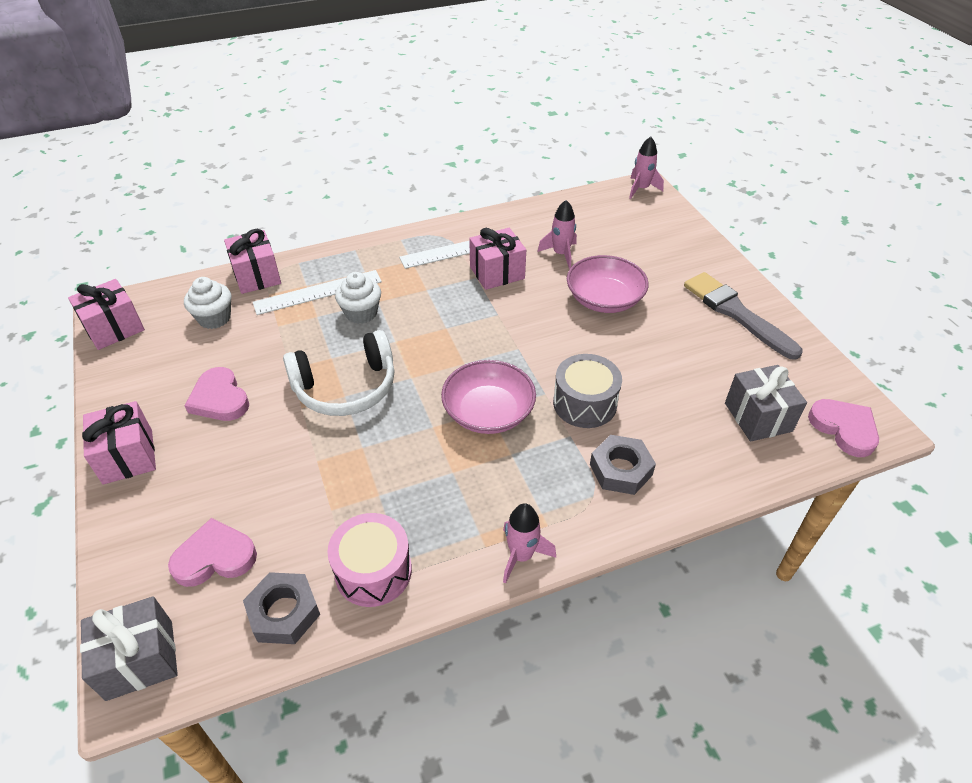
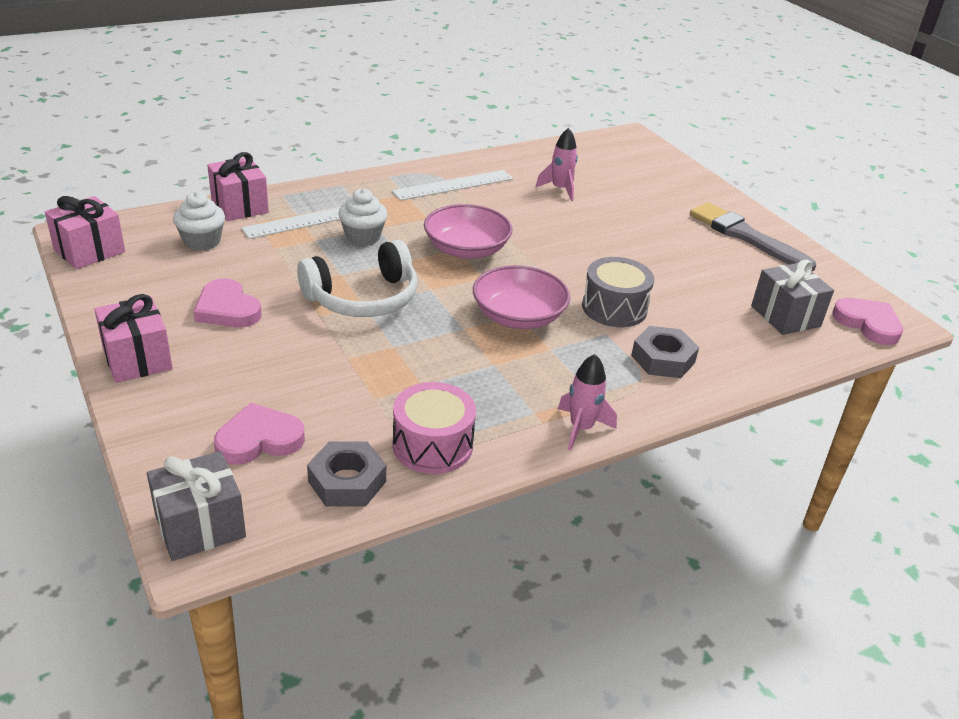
camera: 10 degrees left, 10 degrees down
pink gift [469,228,526,290] -> none
pink bowl [567,255,649,313] -> pink bowl moved to [424,204,512,259]
pink rocket [629,137,664,199] -> none

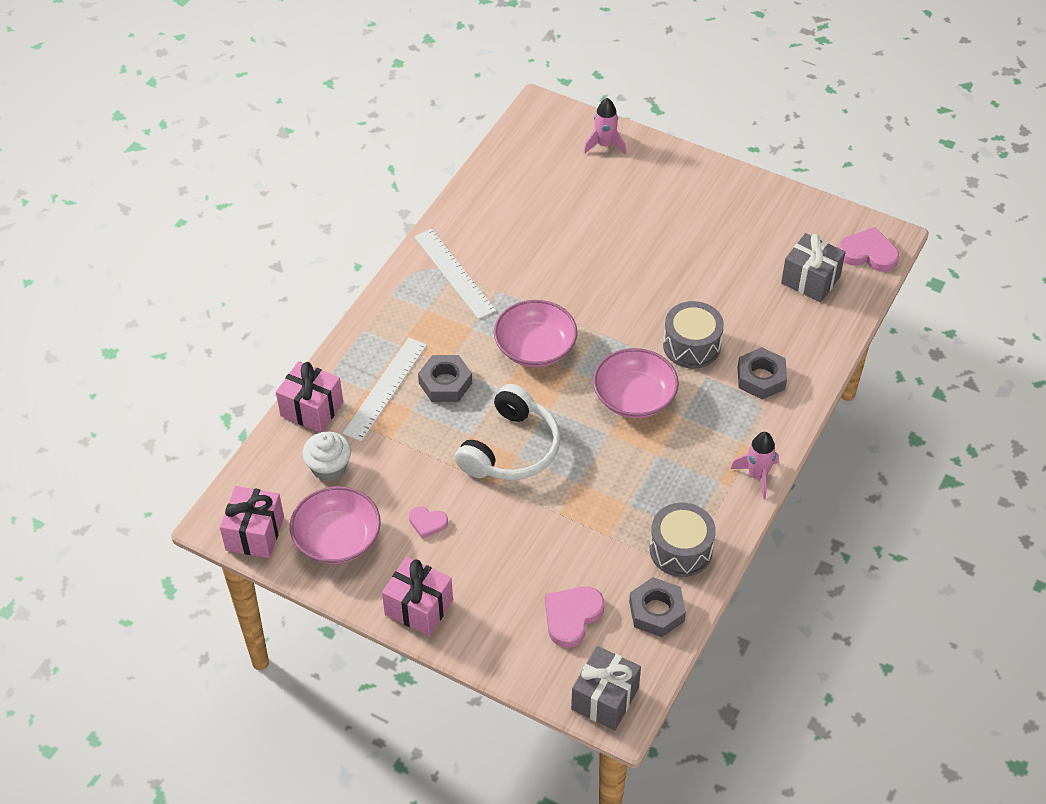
camera: 30 degrees left, 15 degrees up
pink heart [193,278,262,327] -> pink heart [409,506,448,539], size x0.59
white cupcake [338,188,387,246] -> grey nut [418,355,472,402]
white ruler [392,170,513,201] -> white ruler turned 60 degrees counterclockwise [414,229,496,319]
pink drum [393,382,476,474] -> grey drum [650,503,716,577]
pink rocket [536,128,578,201] -> pink rocket moved to [583,98,626,155]
grey brush [690,202,816,271] -> none
none -> pink bowl [290,486,381,564]

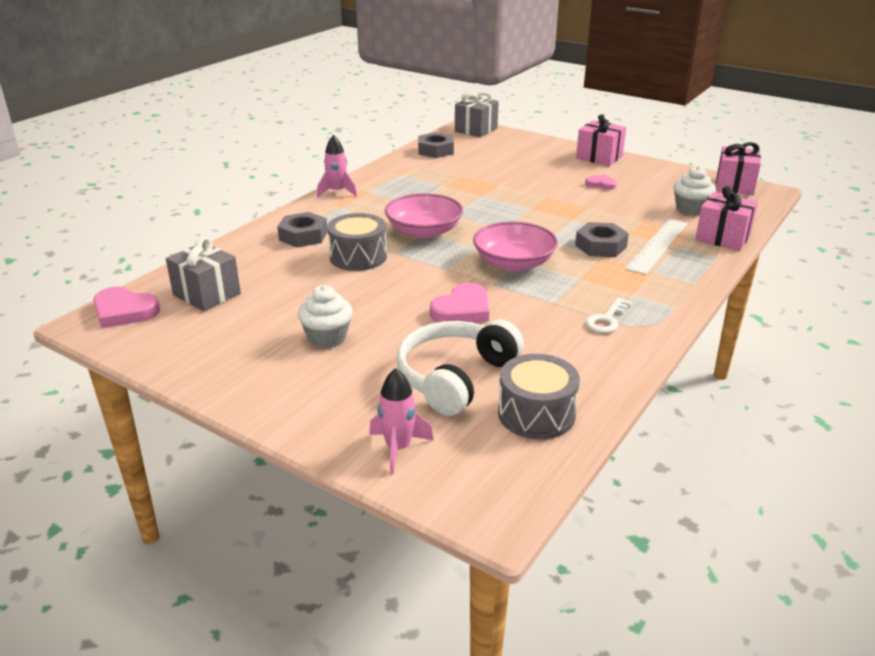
camera: 175 degrees left, 20 degrees down
pink bowl [290,486,381,564] -> none
white ruler [414,229,496,319] -> white key [586,298,632,333]
white headphones [455,384,560,480] -> white headphones moved to [397,319,524,416]
pink heart [545,586,604,648] -> pink heart moved to [430,283,489,323]
grey drum [650,503,716,577] -> grey drum moved to [498,354,580,439]
none -> white cupcake [298,285,353,348]

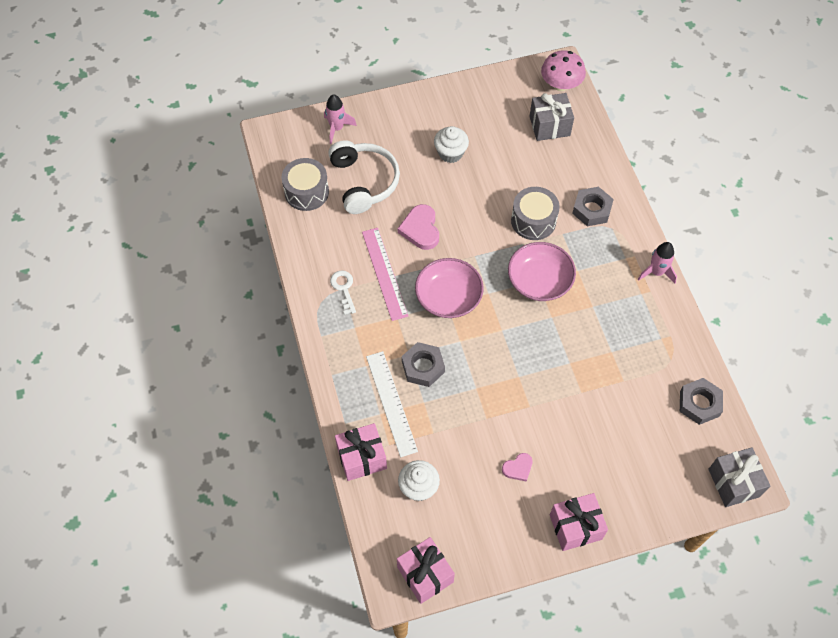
camera: 130 degrees right, 30 degrees up
pink heart [93,287,160,328] -> pink mushroom [541,50,586,91]
none -> pink ruler [362,228,408,321]

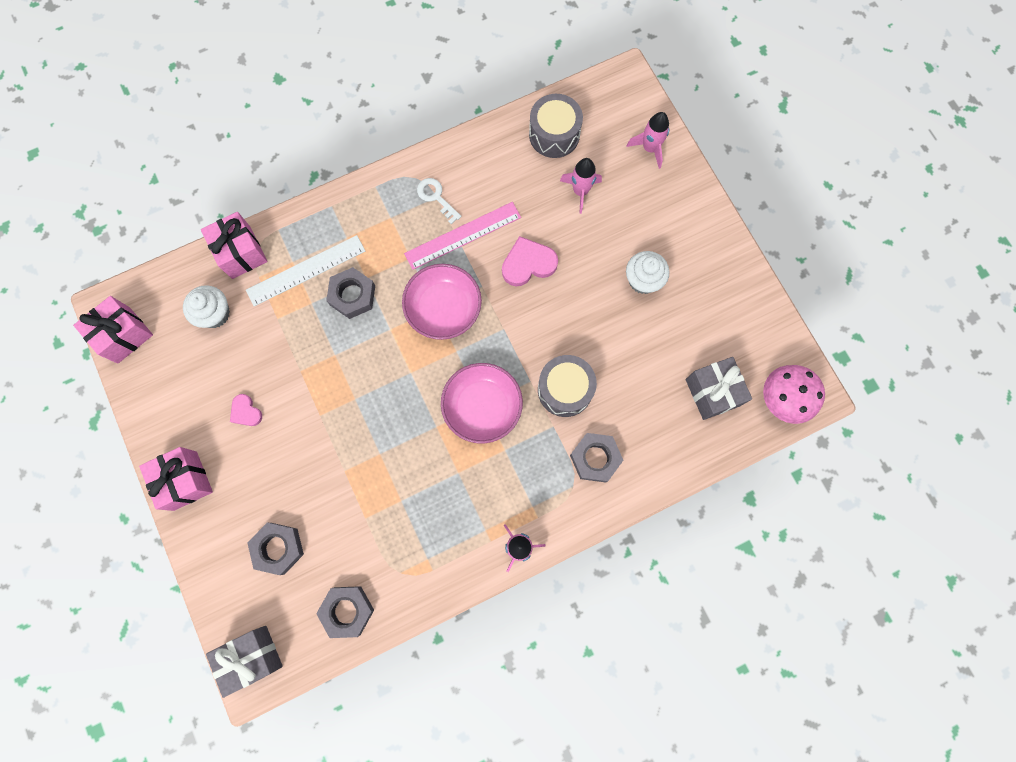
camera: 80 degrees right, 15 degrees up
white headphones [328,140,400,214] -> pink rocket [560,158,602,214]
white key [330,270,356,315] -> white key turned 105 degrees counterclockwise [417,178,462,224]
none -> grey nut [248,523,304,575]

